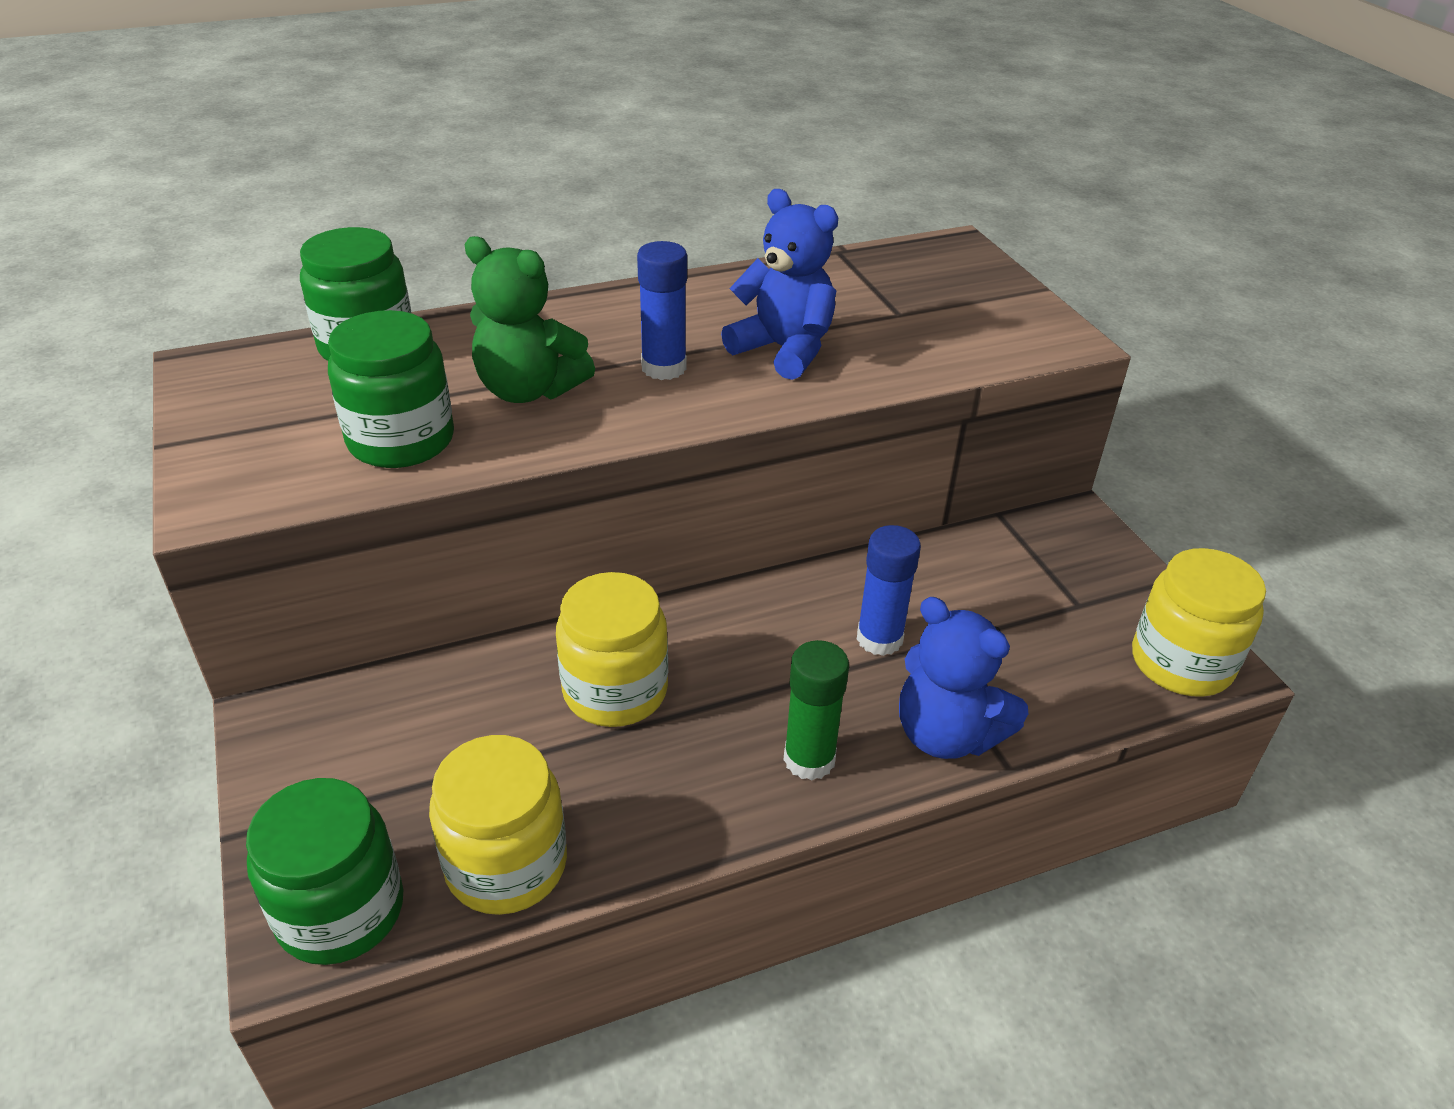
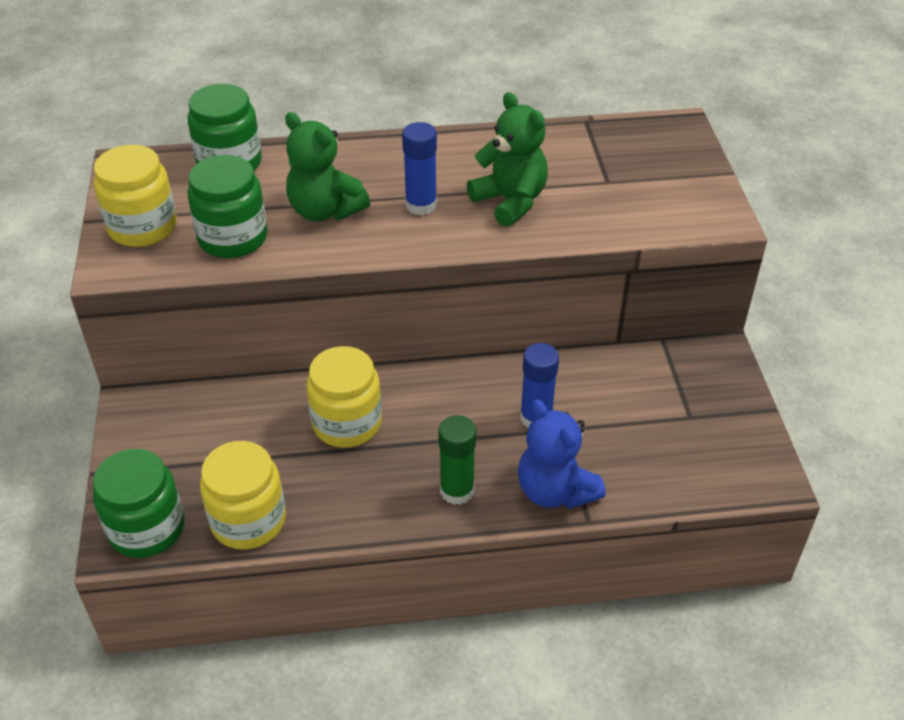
camera: 15 degrees right, 5 degrees up
blue teddy bear [721,189,839,380] -> green teddy bear [467,92,548,227]
yellow jar [1132,548,1266,697] -> yellow jar moved to [94,145,177,247]

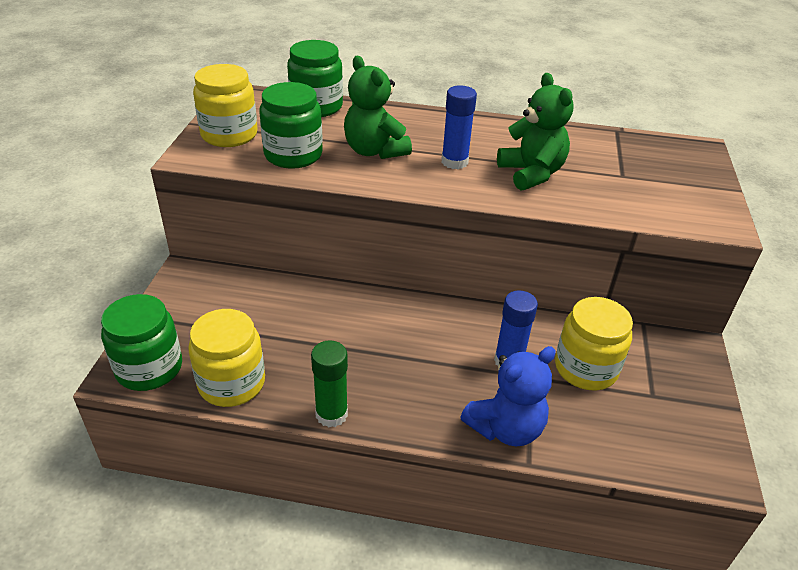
camera: 15 degrees right, 5 degrees down
yellow jar [306,346,382,448] -> yellow jar moved to [555,297,633,390]
green glue stick [438,415,476,505] -> green glue stick moved to [311,340,348,427]
blue teddy bear [518,400,606,509] -> blue teddy bear turned 105 degrees counterclockwise [460,346,556,446]

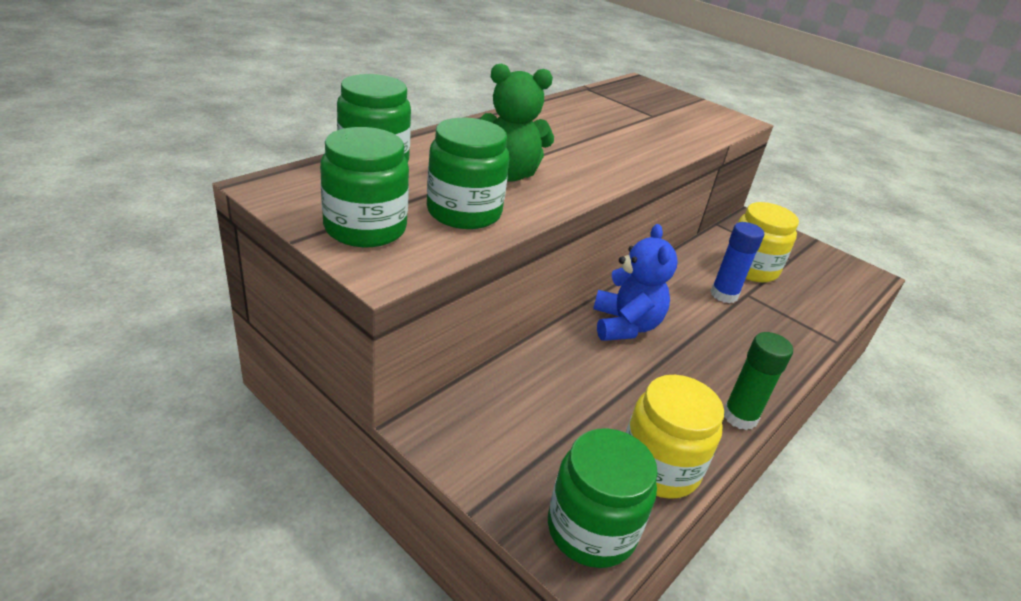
camera: 60 degrees left, 5 degrees down
yellow jar [193,64,257,147] -> green jar [320,127,409,247]
blue glue stick [441,85,477,169] -> none
blue teddy bear [460,346,556,446] -> blue teddy bear moved to [593,224,678,341]
green teddy bear [497,73,574,191] -> none

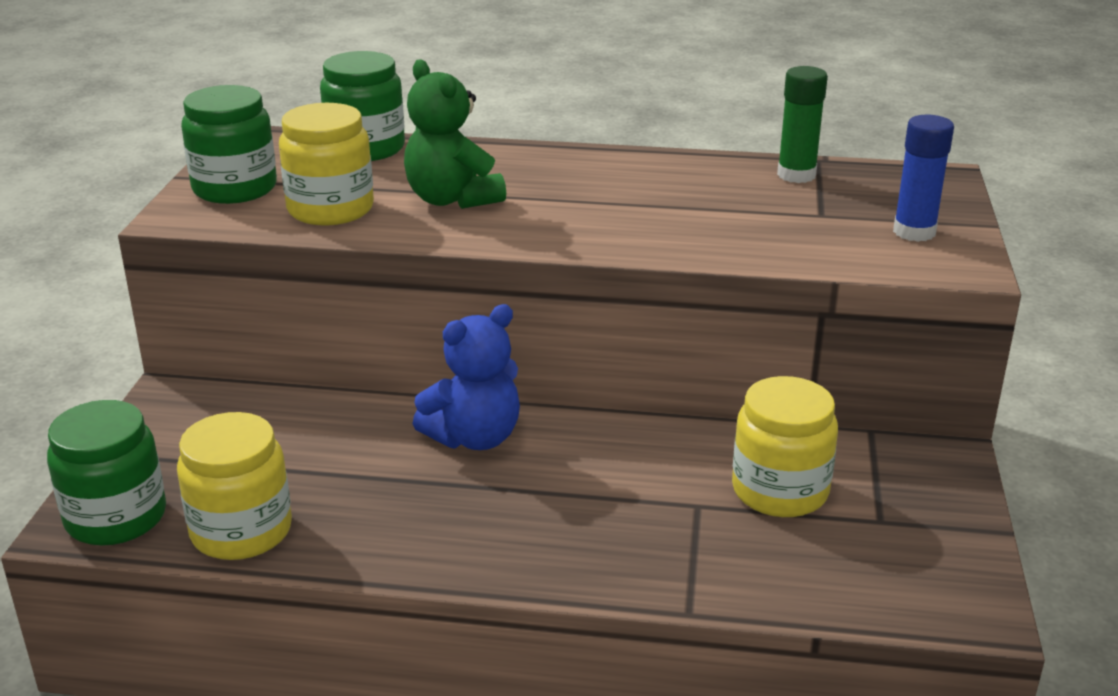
camera: 60 degrees right, 5 degrees down
green jar [427,118,509,229] -> yellow jar [279,103,374,225]
blue glue stick [710,222,764,303] -> blue glue stick moved to [893,115,954,242]
green glue stick [724,332,793,430] -> green glue stick moved to [777,66,828,183]

